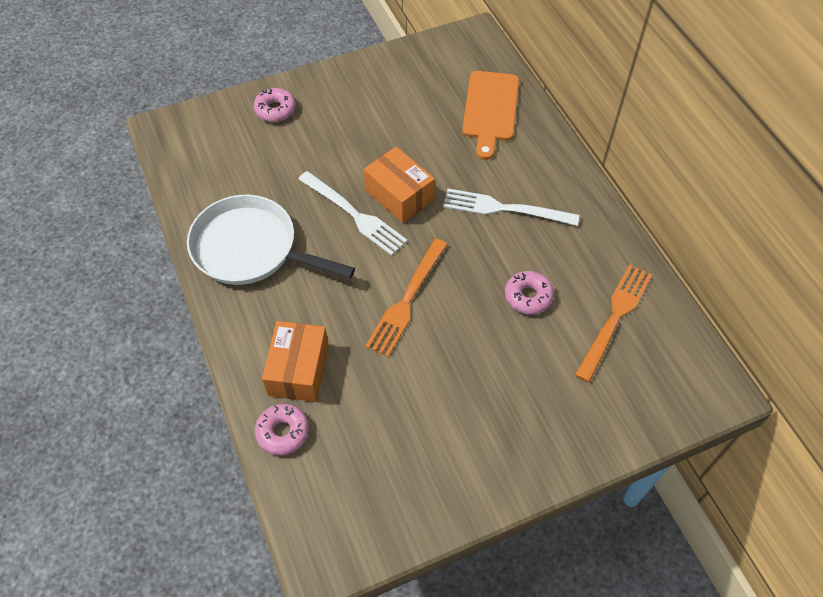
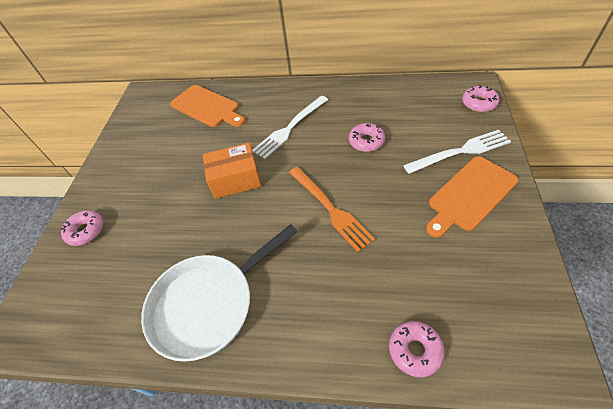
camera: 55 degrees left, 5 degrees down
orange box [262,321,329,402] -> none
white fork [298,171,408,256] -> white fork moved to [403,130,511,174]
orange fork [575,264,652,382] -> none
none -> orange cutting board [426,156,518,238]
none -> pink donut [462,85,499,112]

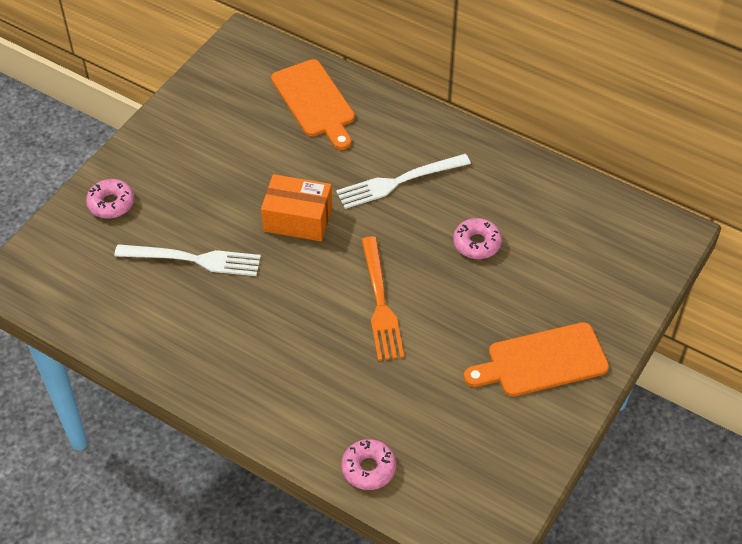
camera: 20 degrees right, 0 degrees up
white pan [141,224,298,361] -> none
white fork [403,130,511,174] -> white fork moved to [114,244,261,276]
pink donut [462,85,499,112] -> none

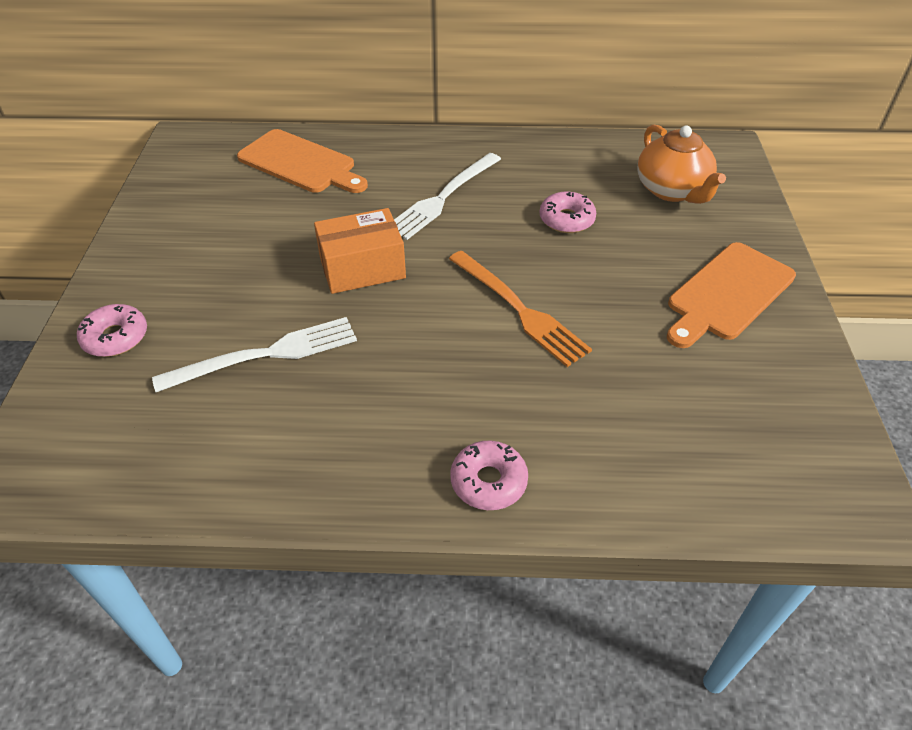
camera: 30 degrees left, 5 degrees down
pink donut [341,439,396,490] -> pink donut moved to [450,441,528,510]
none -> orange teapot [637,125,726,204]

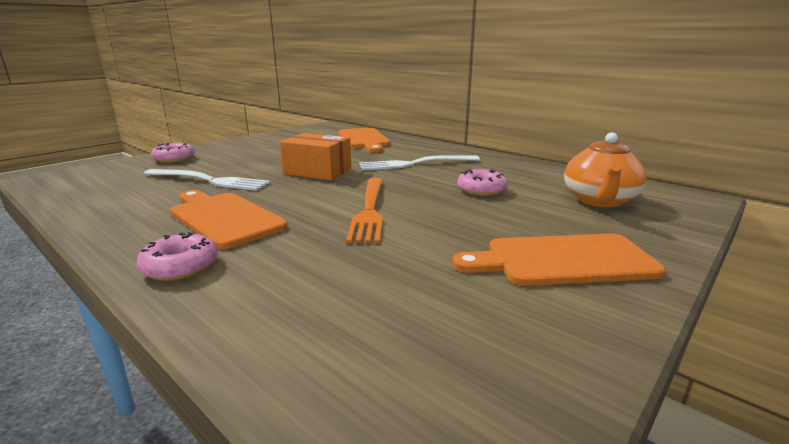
camera: 40 degrees right, 25 degrees down
none -> orange cutting board [170,190,287,249]

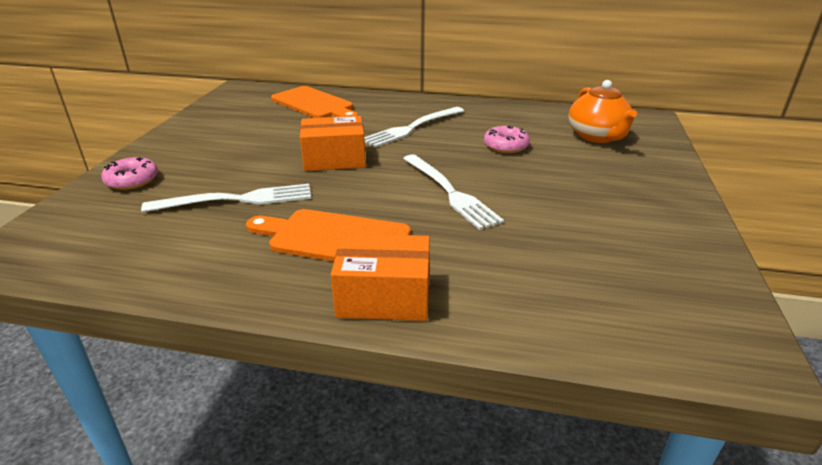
camera: 30 degrees left, 10 degrees up
pink donut [137,232,218,281] -> orange box [331,233,430,321]
orange fork [346,178,383,244] -> white fork [403,154,504,230]
orange cutting board [453,233,666,286] -> none

